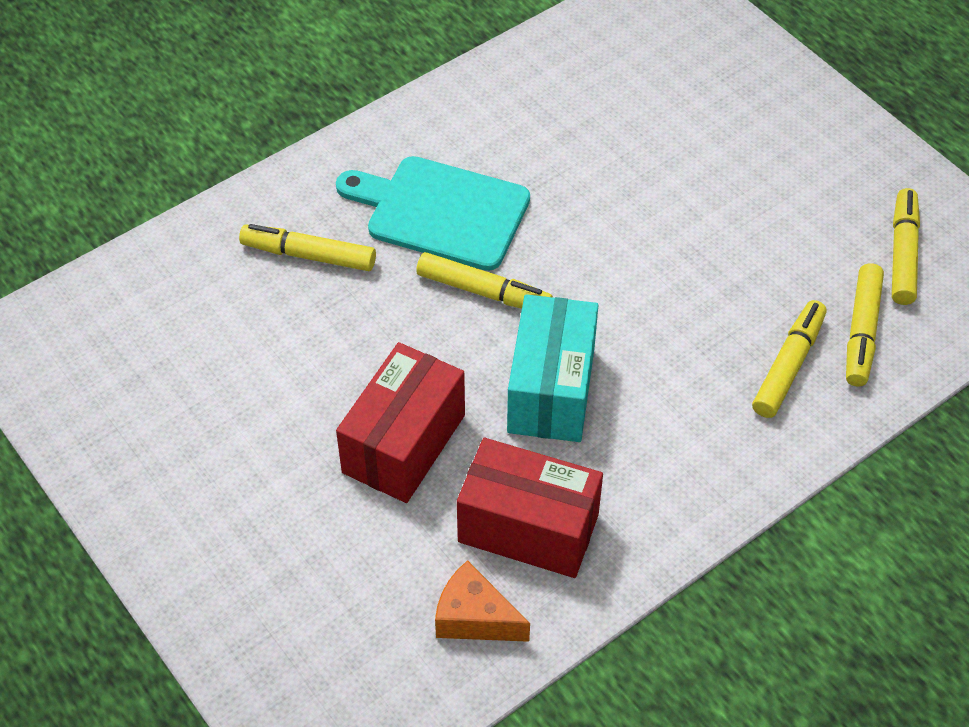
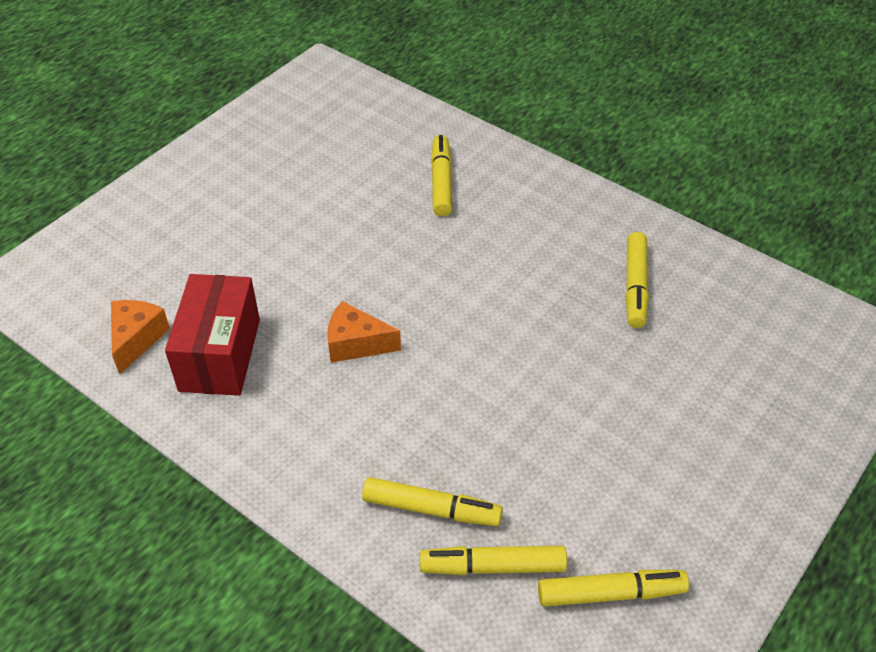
camera: 75 degrees right, 5 degrees down
turquoise cutting board [336,156,530,271] -> none
red box [336,342,465,503] -> none
yellow marker [416,252,553,309] -> yellow marker moved to [625,232,649,328]
turquoise box [507,294,599,442] -> orange cheese [327,301,401,363]

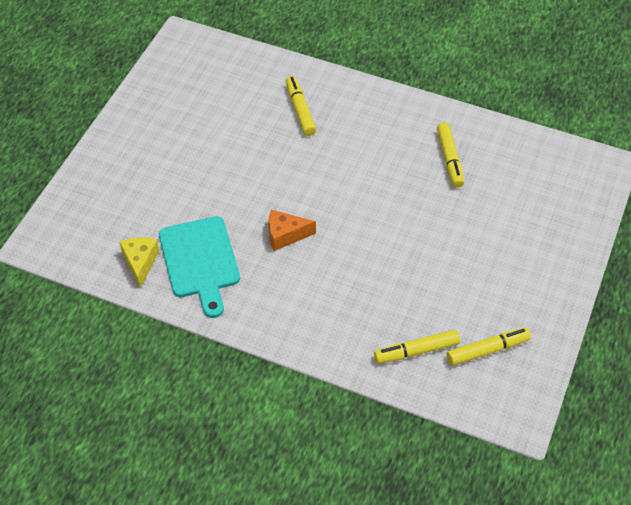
camera: 15 degrees left, 5 degrees up
orange cheese [111,300,170,375] -> yellow cheese [119,237,159,288]
red box [165,274,260,396] -> turquoise cutting board [159,216,240,318]
yellow marker [362,477,503,526] -> none

